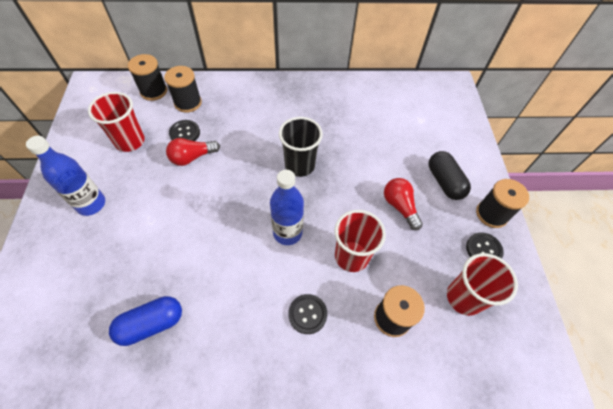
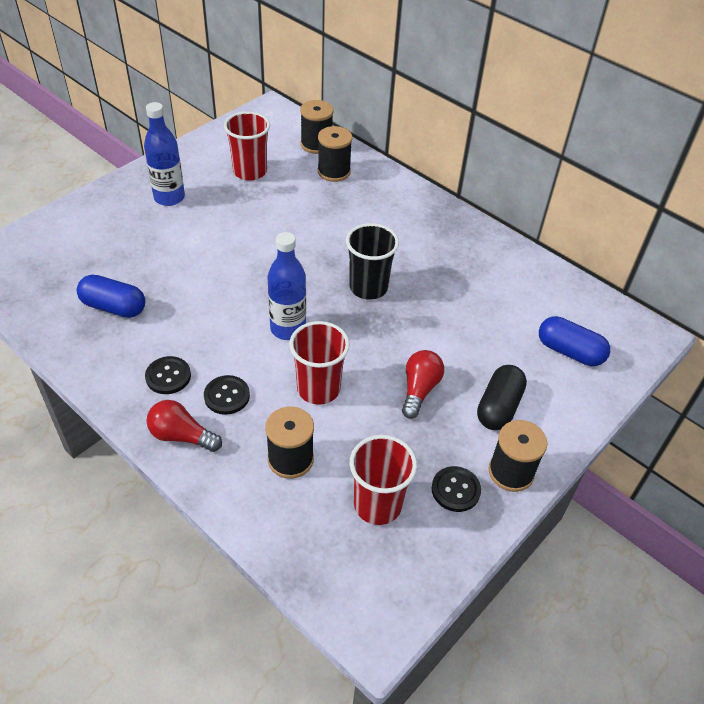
camera: 45 degrees right, 10 degrees down
red light bulb [166,138,220,166] -> red light bulb moved to [146,400,222,452]
black button [169,120,200,141] -> black button moved to [145,356,191,394]
none -> blue capsule [539,316,610,366]

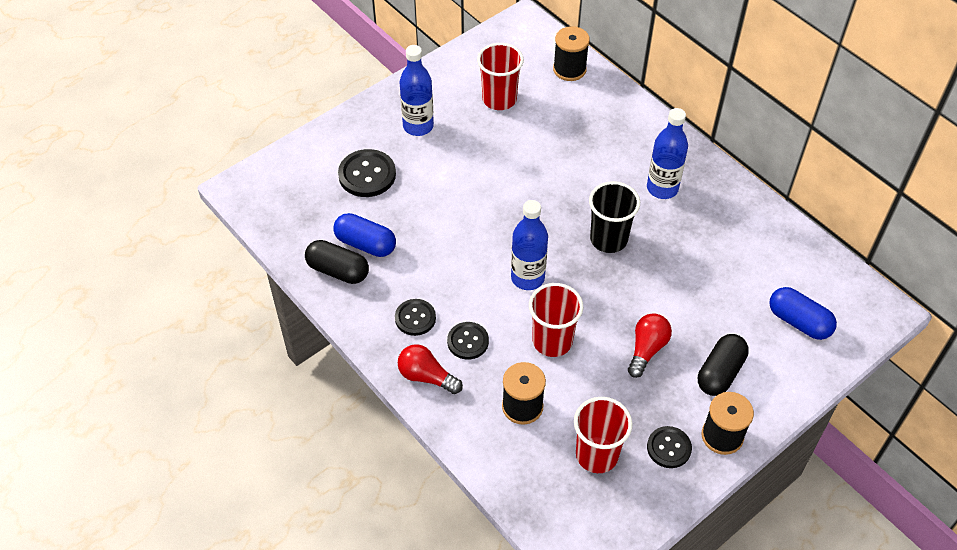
camera: 10 degrees right, 5 degrees up
black spool [318,126,352,182] -> none
none -> black capsule [305,240,369,284]
none -> black button [338,149,396,197]
none -> blue bottle [647,108,688,199]

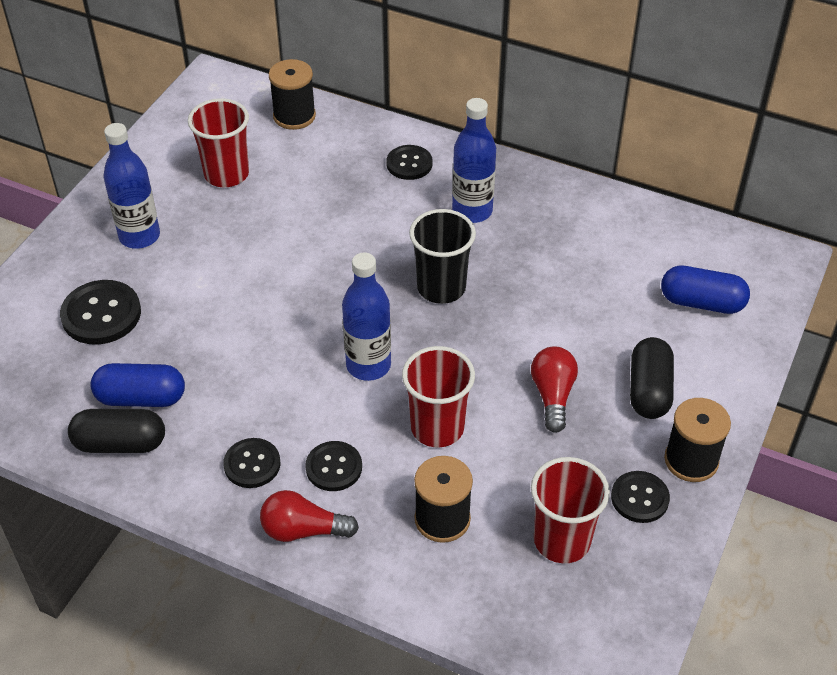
camera: 25 degrees left, 5 degrees down
none -> black button [386,145,432,180]

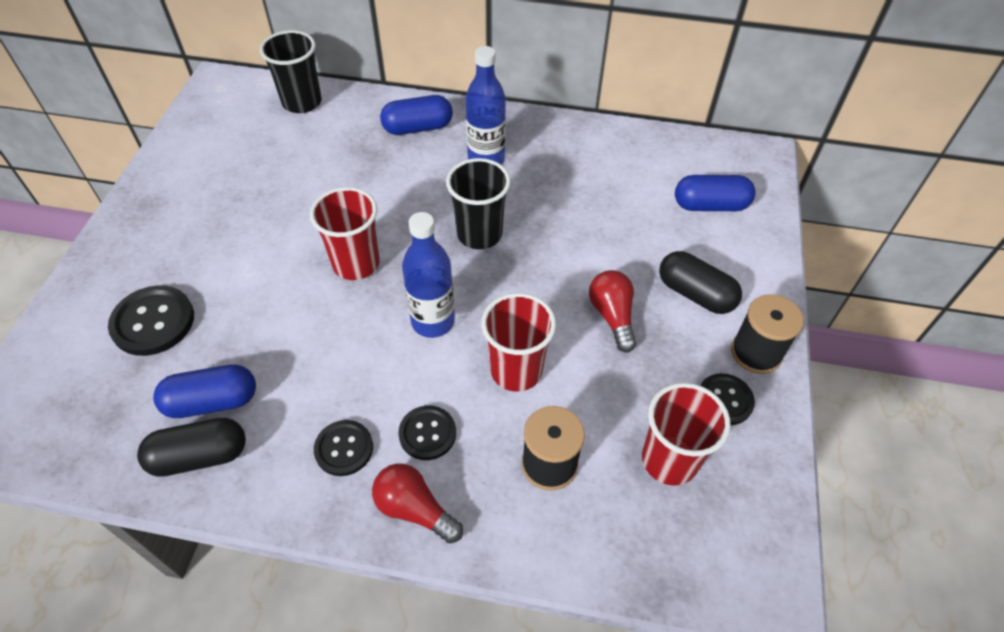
camera: 15 degrees left, 5 degrees up
blue bottle [103,123,160,249] -> none
red cup [188,98,249,187] -> red cup moved to [310,187,380,280]
red light bulb [260,490,359,542] -> red light bulb turned 45 degrees clockwise [372,463,463,543]
black spool [269,59,316,130] -> black cup [260,30,322,113]
black button [386,145,432,180] -> blue capsule [380,95,453,135]
black capsule [630,337,674,419] -> black capsule turned 45 degrees counterclockwise [659,251,742,314]

